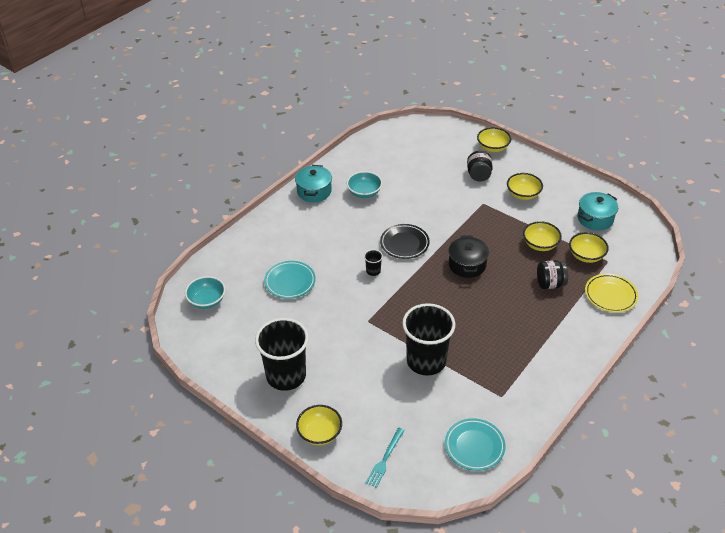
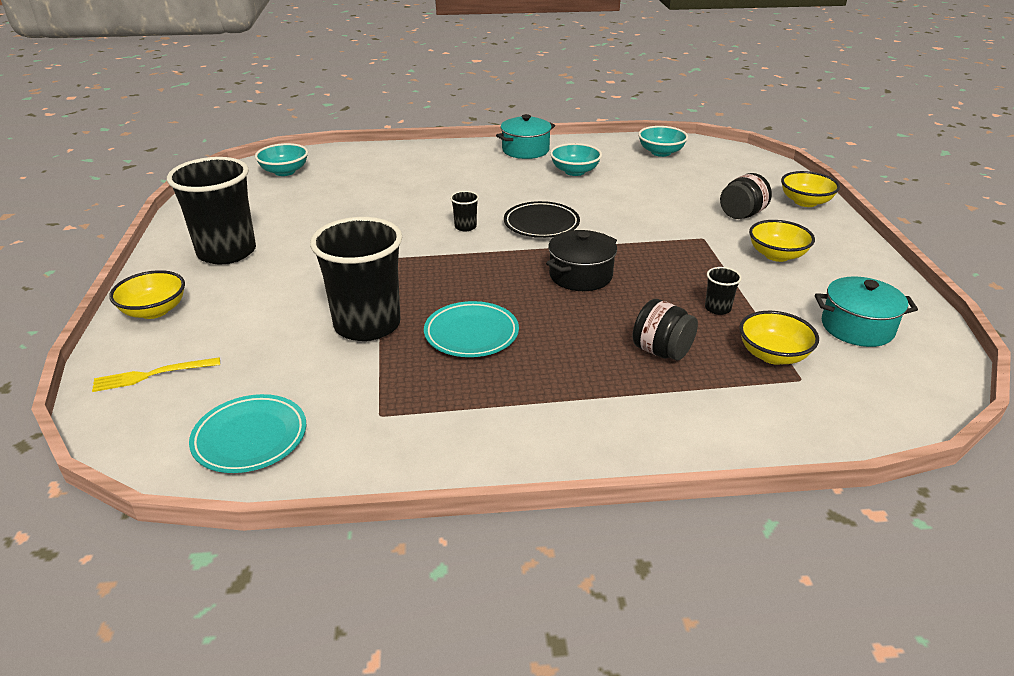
camera: 45 degrees right, 10 degrees down
turquoise plate [264,261,316,299] -> turquoise plate moved to [424,301,519,357]
turquoise fork [366,428,405,488] -> yellow fork [92,357,220,392]
yellow bowl [523,221,562,251] -> black cup [705,267,742,315]
yellow plate [585,273,638,313] -> none
none -> turquoise bowl [638,126,688,157]

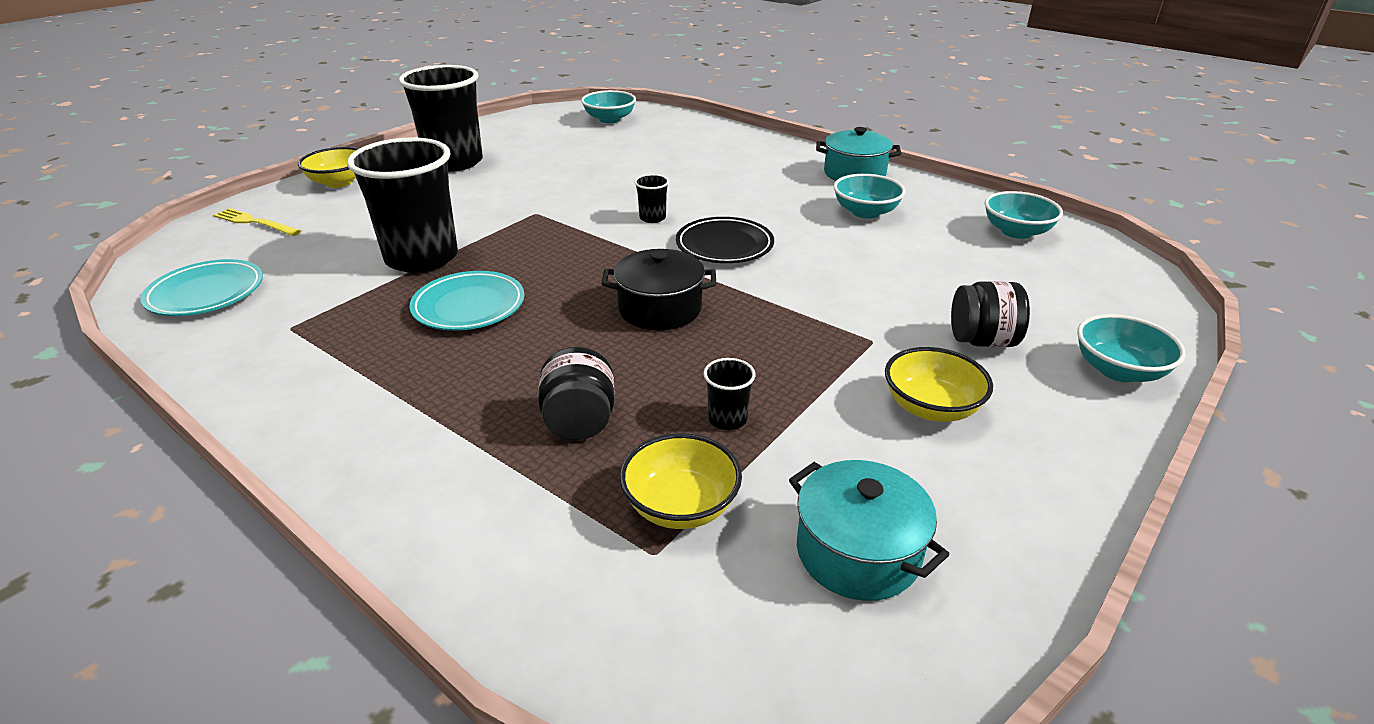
camera: 45 degrees right, 0 degrees up
yellow bowl [781,171,840,207] -> turquoise bowl [1077,314,1186,382]

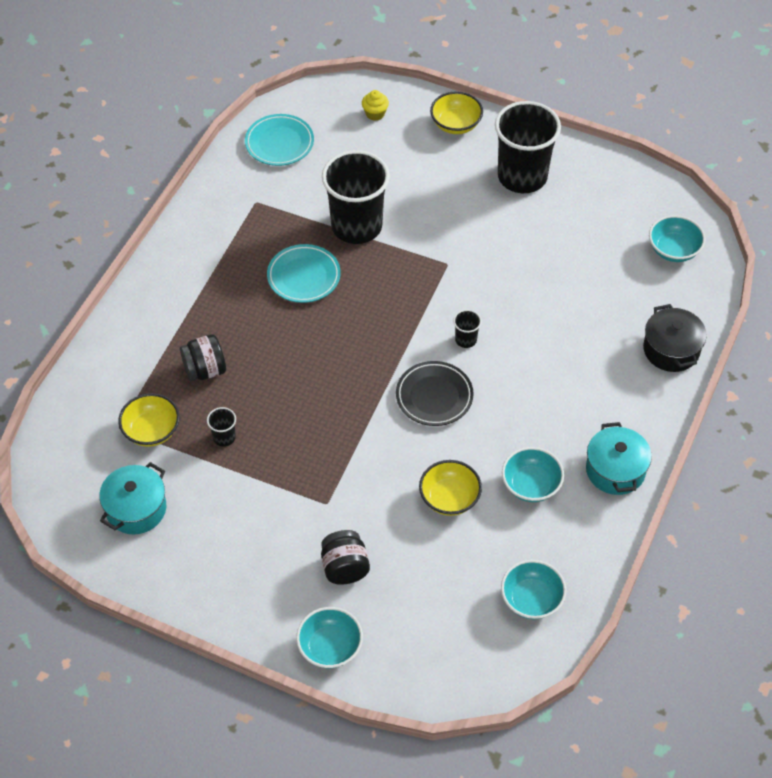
camera: 75 degrees right, 20 degrees up
yellow fork [213,208,301,236] -> yellow cupcake [362,90,389,121]
black pot [601,249,716,330] -> black pot moved to [643,304,707,372]
yellow bowl [885,347,993,422] -> yellow bowl moved to [419,460,482,516]

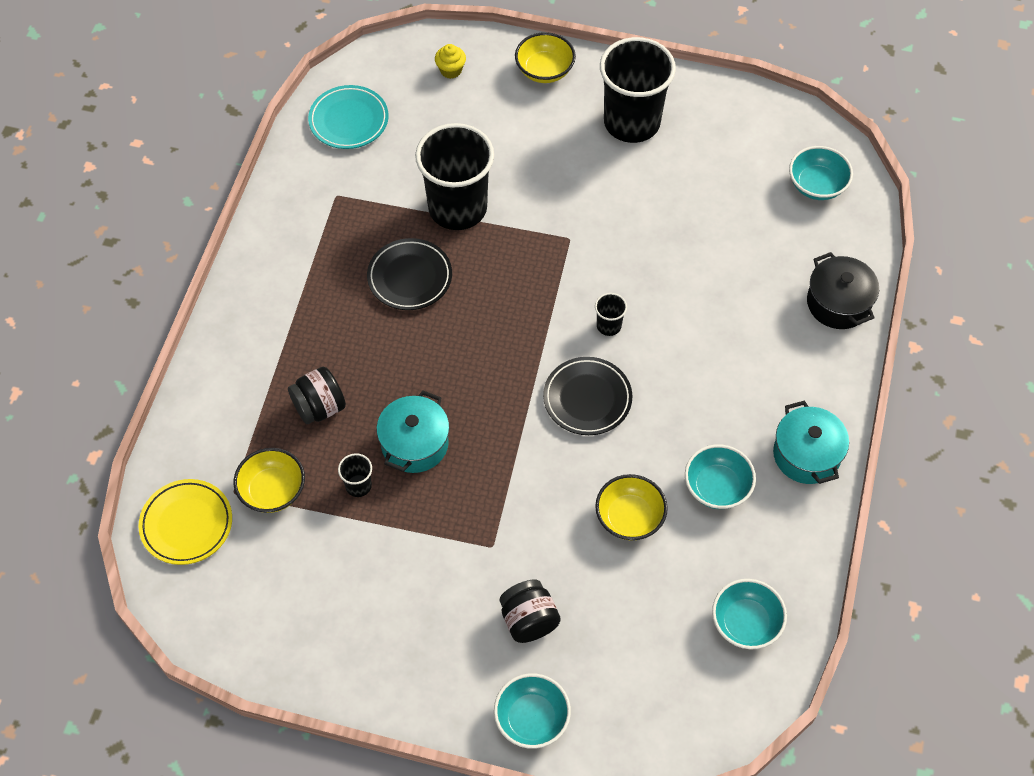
camera: 10 degrees left, 5 degrees up
turquoise pot [99,462,166,534] -> turquoise pot moved to [376,390,449,473]
turquoise plate [267,244,341,303] -> black plate [367,238,452,310]
none -> yellow plate [139,479,232,565]

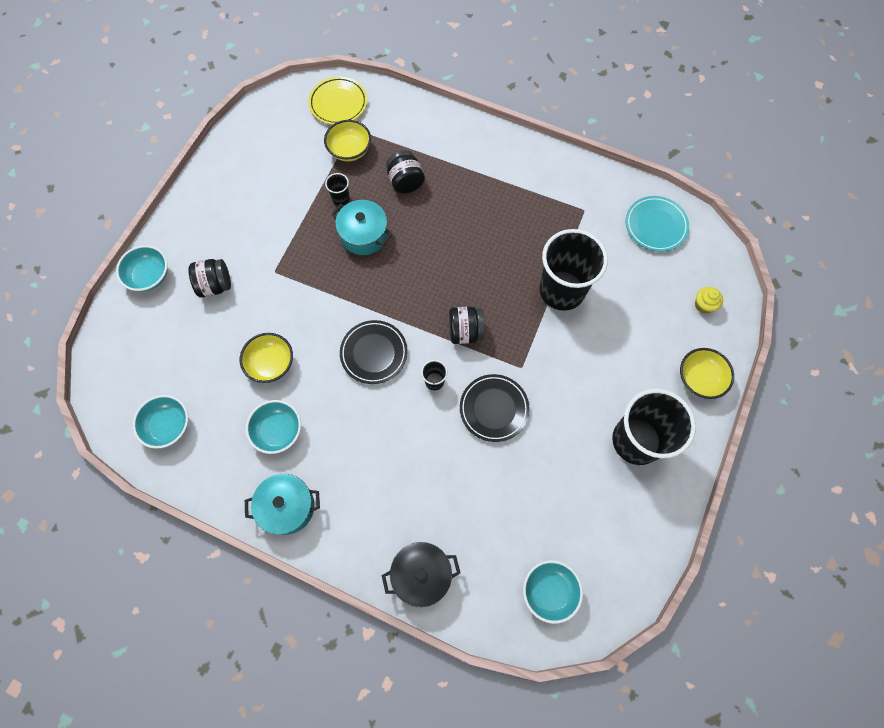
camera: 100 degrees right, 10 degrees up
black plate [367,238,452,310] -> black plate moved to [460,374,530,442]
none -> black jar [449,307,485,344]

